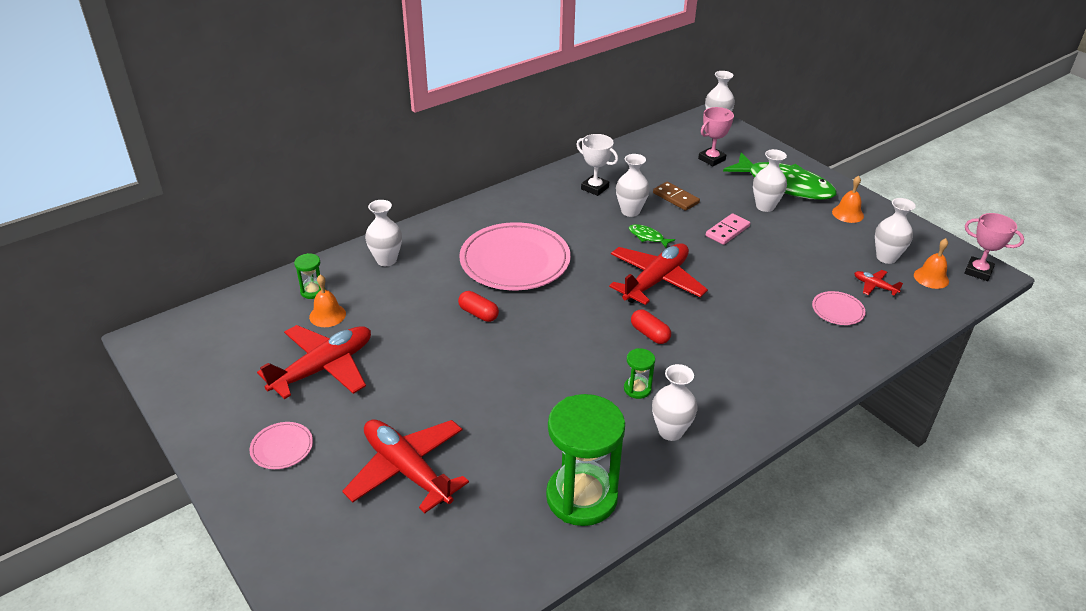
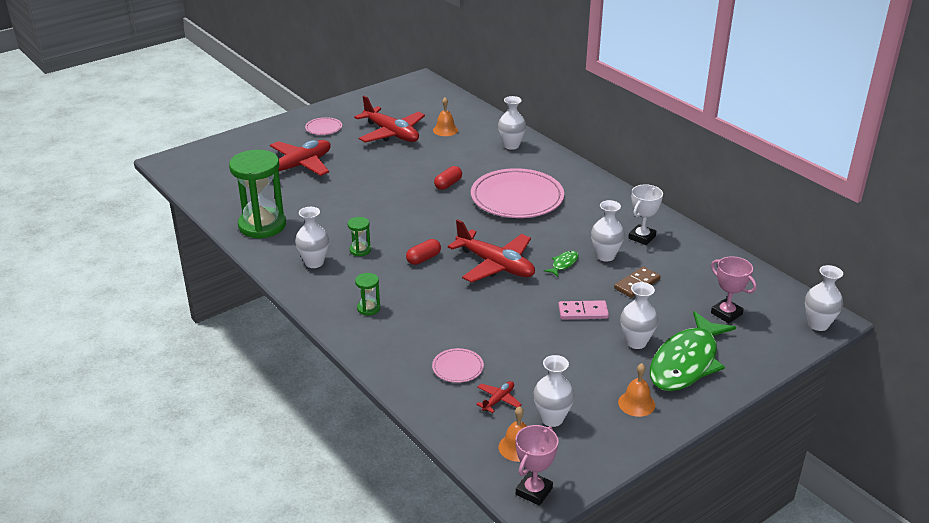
camera: 90 degrees right, 5 degrees down
green hourglass [294,253,321,299] -> green hourglass moved to [355,273,380,315]
pink domino [706,213,750,245] -> pink domino turned 45 degrees counterclockwise [558,300,609,320]

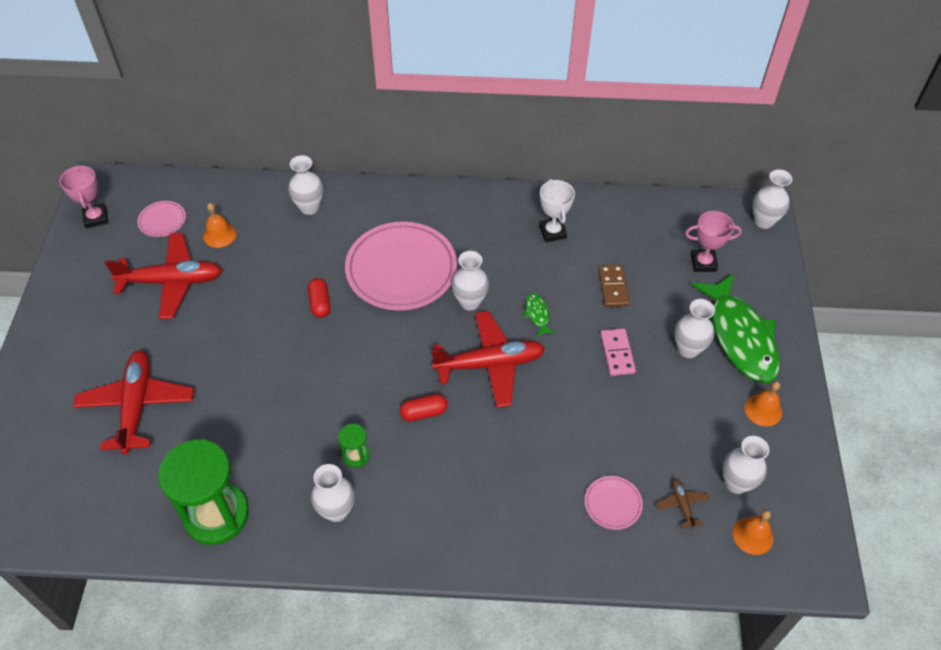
camera: 50 degrees left, 20 degrees up
pink plate [305,117,342,135] -> pink plate moved to [138,201,186,237]
green hourglass [355,273,380,315] -> none
red capsule [406,239,441,265] -> red capsule turned 75 degrees clockwise [400,394,448,422]
red plane [476,381,522,413] -> brown plane [656,478,710,529]
pink trophy [515,425,559,506] -> pink trophy moved to [60,165,108,228]
pink domino [558,300,609,320] -> pink domino turned 45 degrees counterclockwise [600,328,636,376]
white vase [591,200,625,262] -> white vase moved to [451,251,489,310]

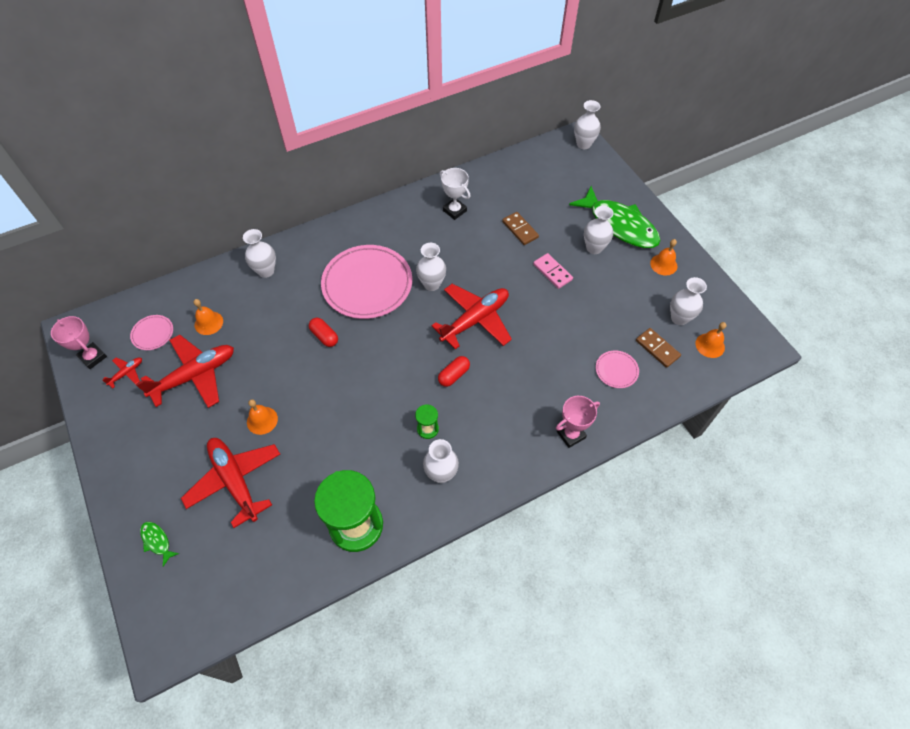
camera: 30 degrees left, 5 degrees up
green fish [524,293,555,337] -> green fish moved to [140,522,179,566]
brown plane [656,478,710,529] -> brown domino [636,328,681,368]
pink trophy [685,211,742,272] -> pink trophy moved to [556,396,600,448]
none -> red plane [102,357,142,388]
none -> orange bell [247,399,278,435]

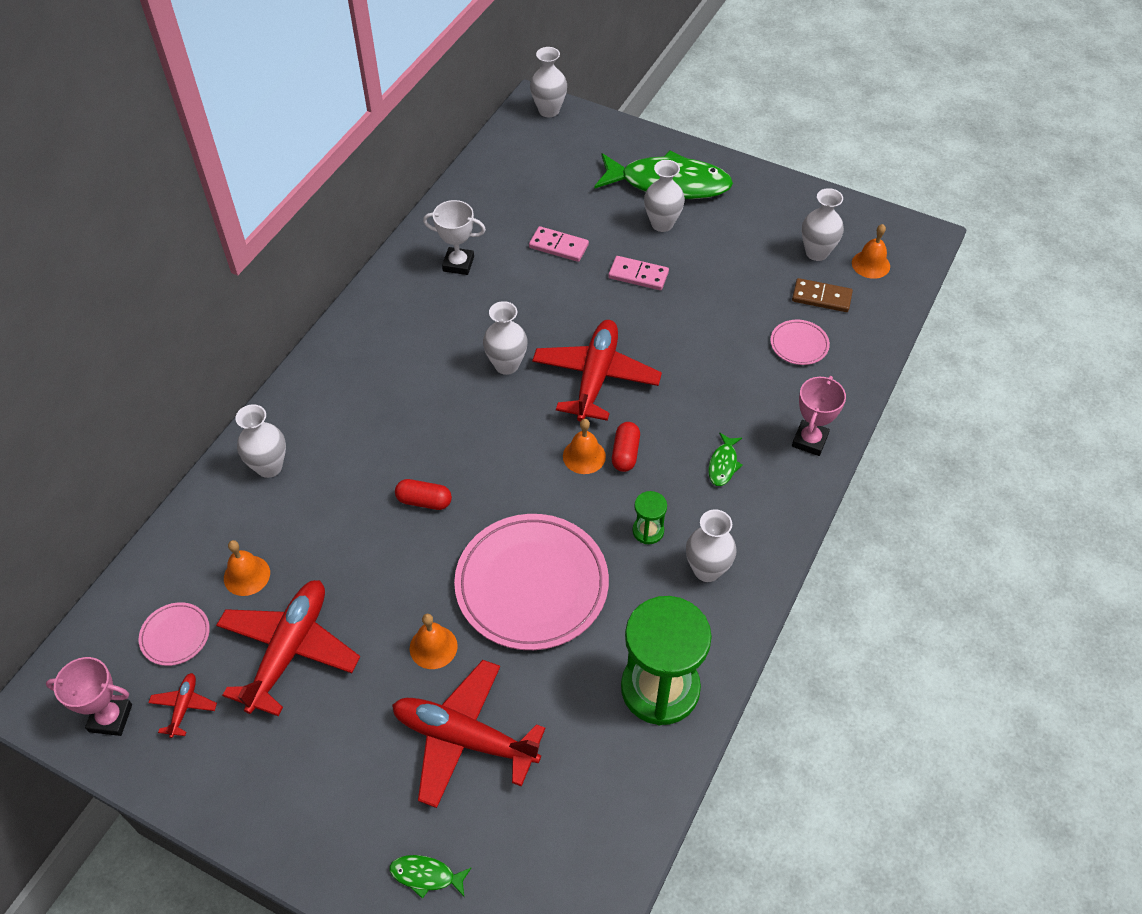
camera: 35 degrees left, 5 degrees down
pink plate [321,245,412,319] -> pink plate moved to [454,514,609,650]
brown domino [502,212,539,245] -> pink domino [529,226,589,262]
orange bell [650,239,677,276] -> orange bell moved to [563,419,606,474]
none -> green fish [708,432,743,486]

